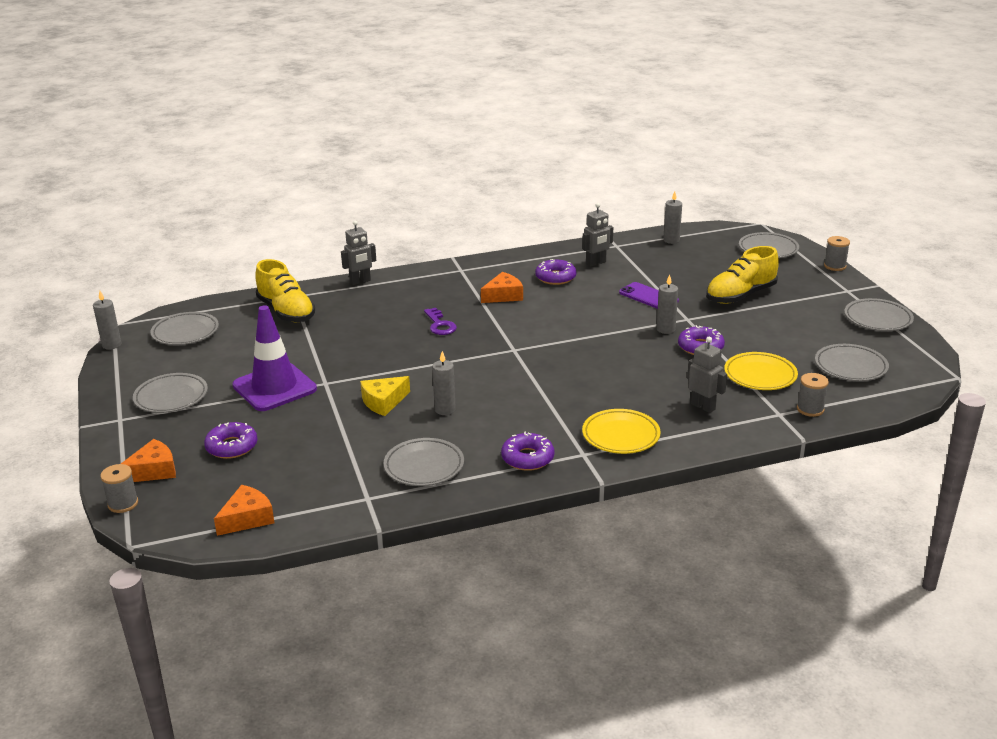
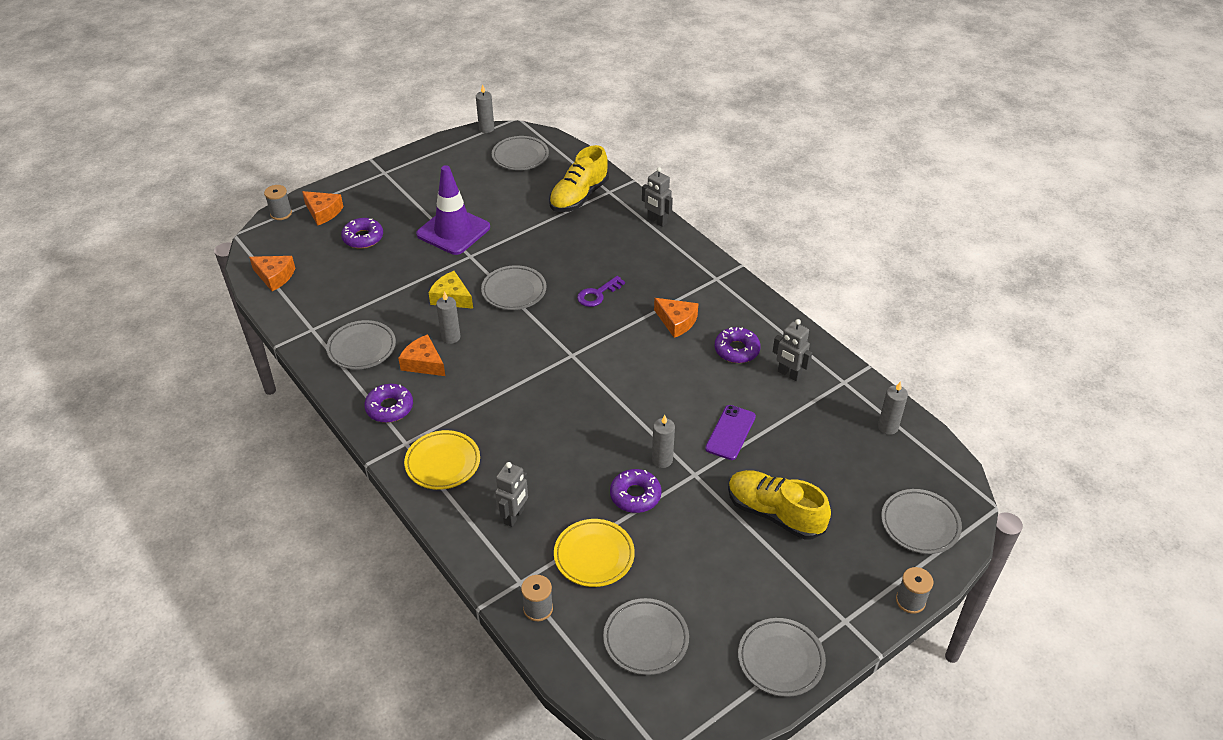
camera: 70 degrees right, 15 degrees up
grey plate [133,373,208,413] -> grey plate moved to [481,265,546,310]
none -> orange cheese [398,334,445,376]

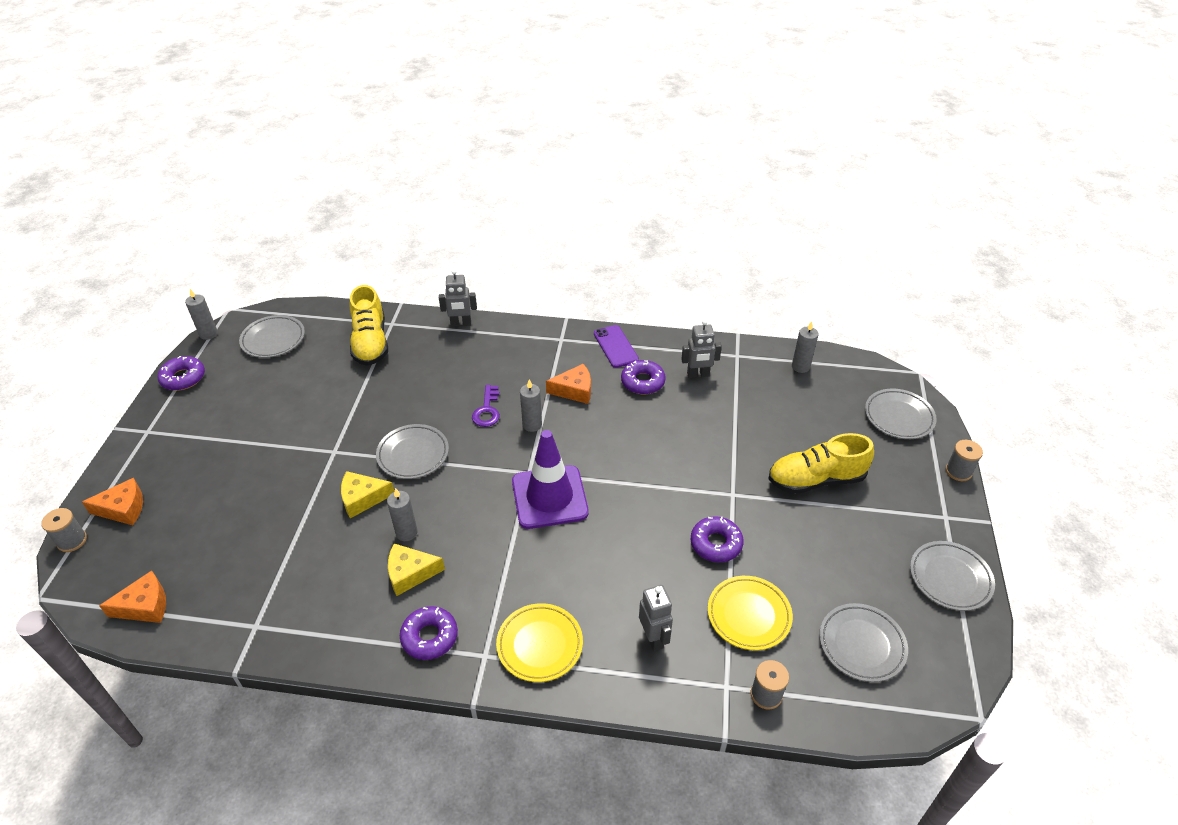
camera: 45 degrees left, 0 degrees up
grey plate [326,320,396,370] -> none
purple donut [341,218,383,249] -> purple donut moved to [157,356,205,391]
orange cheese [398,334,445,376] -> yellow cheese [388,544,445,596]
purple traffic cone [416,165,490,255] -> purple traffic cone moved to [512,430,589,529]
grey candle [652,415,675,468] -> grey candle moved to [520,379,542,432]
purple phone [705,405,756,460] -> purple phone moved to [594,325,639,368]

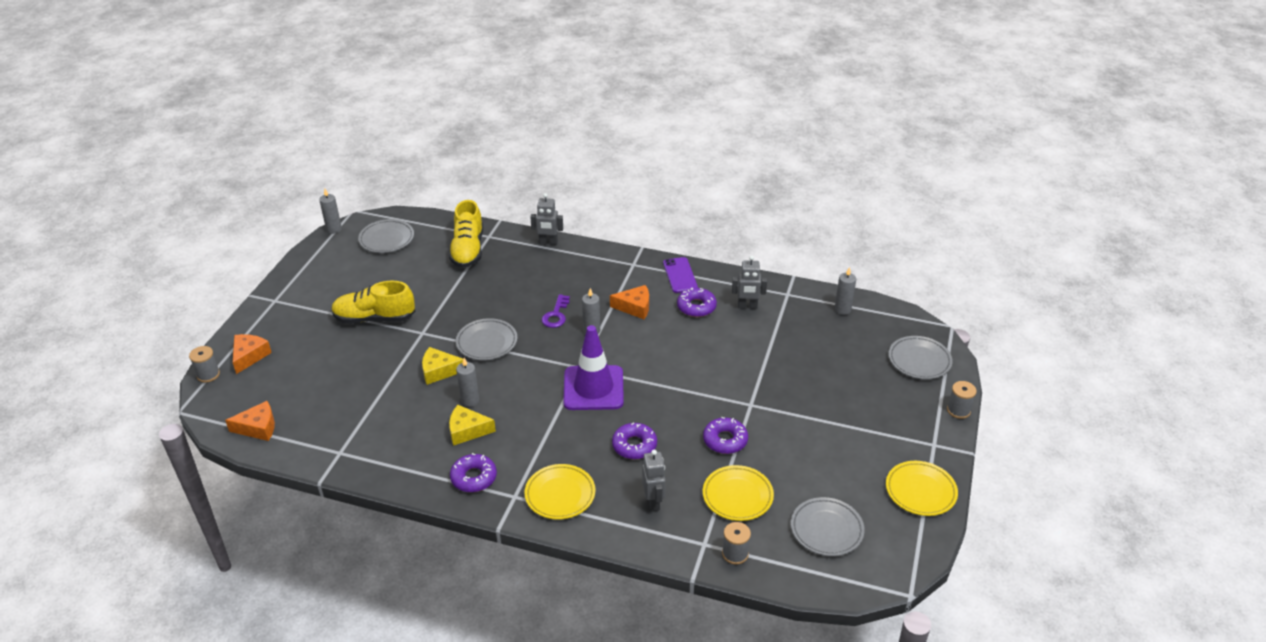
camera: 10 degrees right, 5 degrees down
orange cheese [82,478,143,525] -> orange cheese turned 75 degrees counterclockwise [233,334,272,374]
purple donut [157,356,205,391] -> purple donut moved to [612,422,657,459]
yellow shoe [768,433,874,494] -> yellow shoe moved to [331,281,415,323]
grey plate [910,541,995,611] -> yellow plate [886,461,958,516]

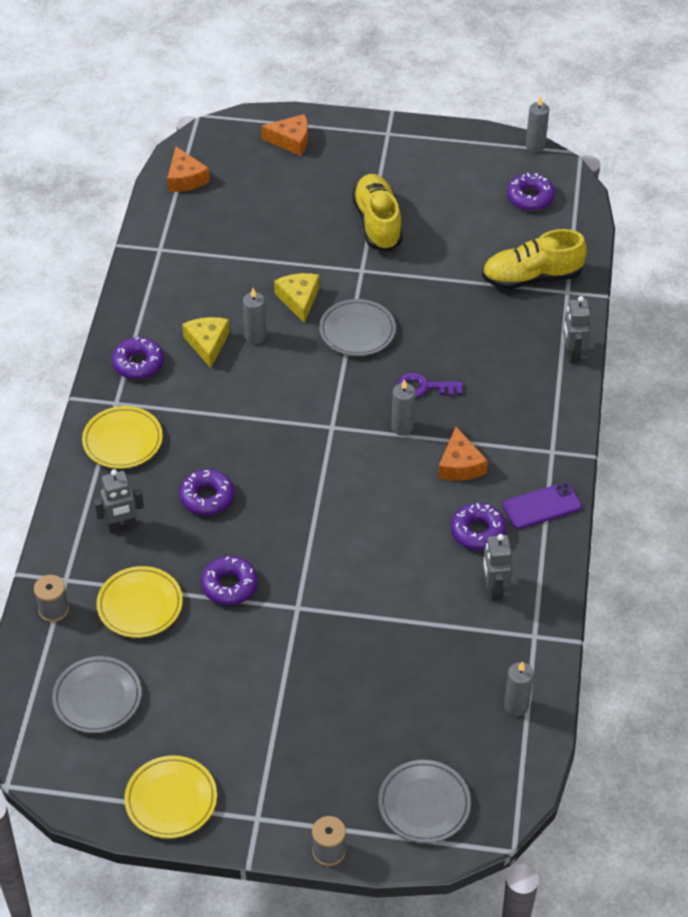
camera: 80 degrees right, 10 degrees up
grey spool [189,346,220,382] -> none
grey plate [358,219,414,253] -> purple donut [507,173,555,211]
purple traffic cone [563,325,624,410] -> none

